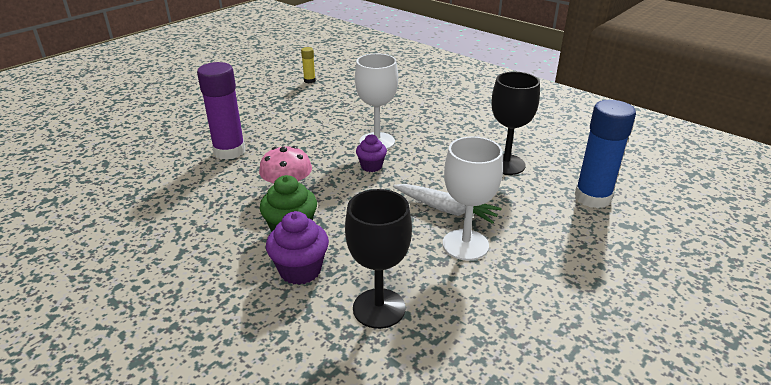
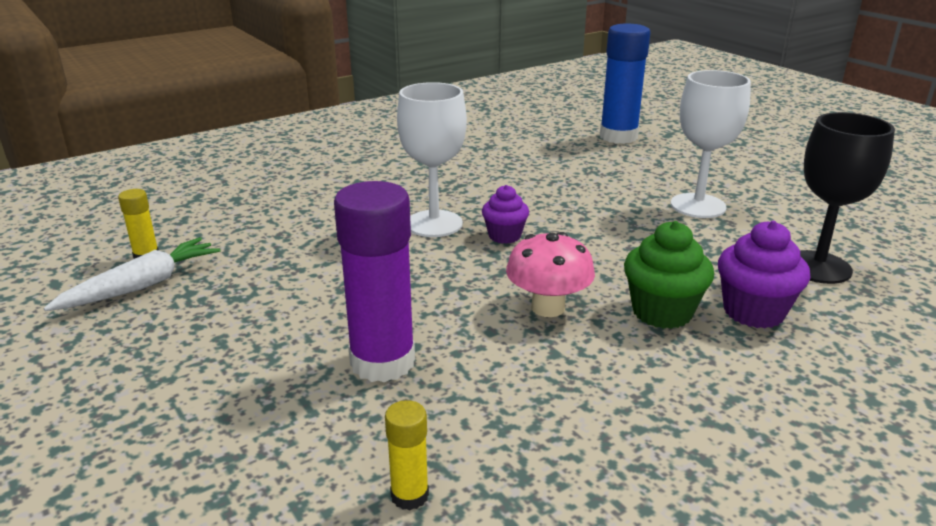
camera: 75 degrees left, 5 degrees down
white carrot [393,184,502,224] -> white carrot moved to [43,237,221,311]
black goblet [492,72,540,175] -> none
none -> yellow glue stick [385,400,429,510]

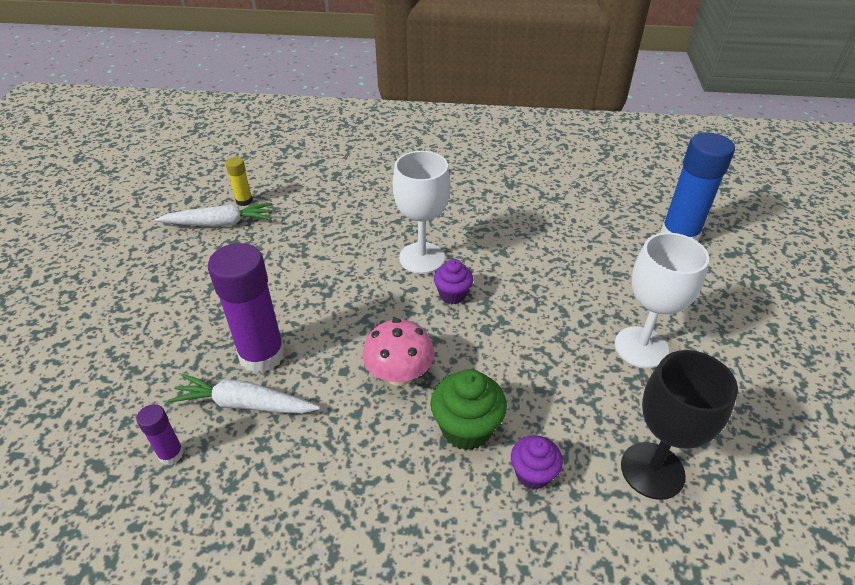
camera: 40 degrees right, 15 degrees up
yellow glue stick [385,400,429,510] -> purple glue stick [136,404,184,465]
purple cupcake [718,221,810,328] -> purple cupcake [511,435,563,490], size x0.65
none -> white carrot [167,374,320,414]

